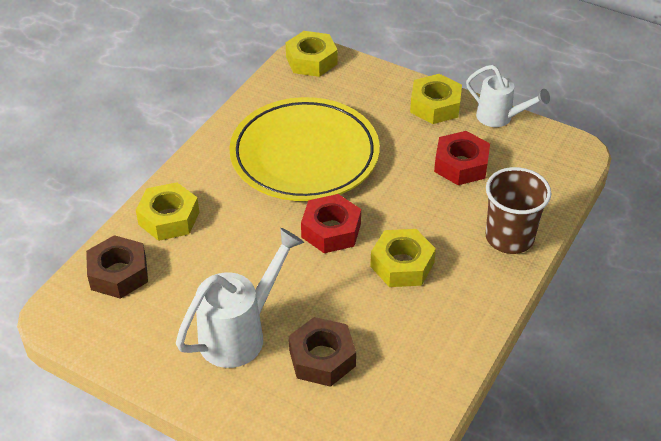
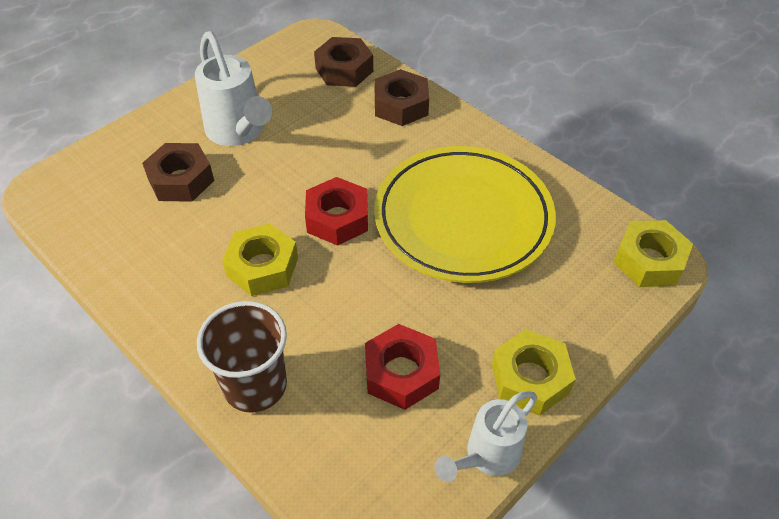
camera: 105 degrees right, 5 degrees up
yellow nut [136,182,199,241] -> brown nut [374,69,429,126]

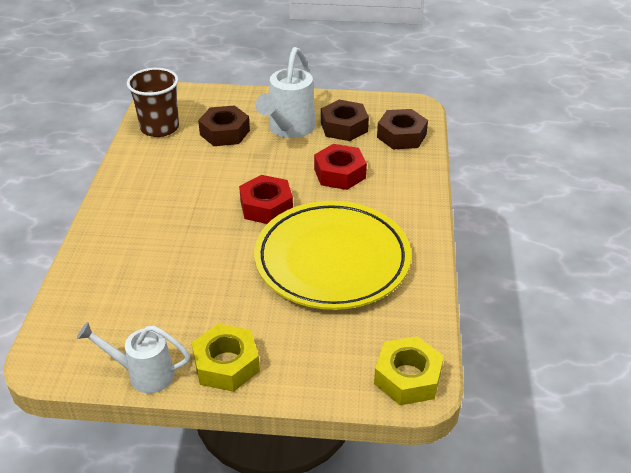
camera: 50 degrees right, 10 degrees down
brown cup [197,301,287,413] -> brown cup moved to [127,68,179,137]
yellow nut [222,223,298,296] -> none
red nut [365,324,440,410] -> red nut moved to [314,144,367,190]
brown nut [374,69,429,126] -> brown nut moved to [321,100,369,141]

